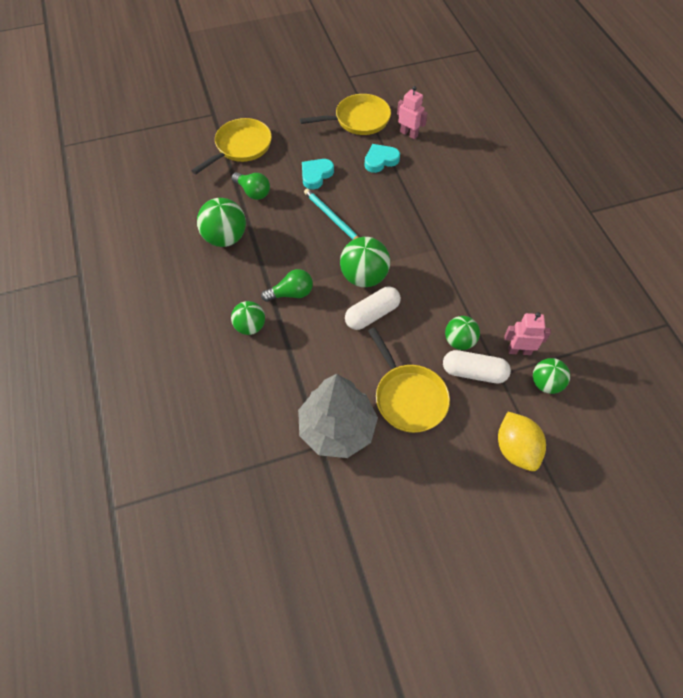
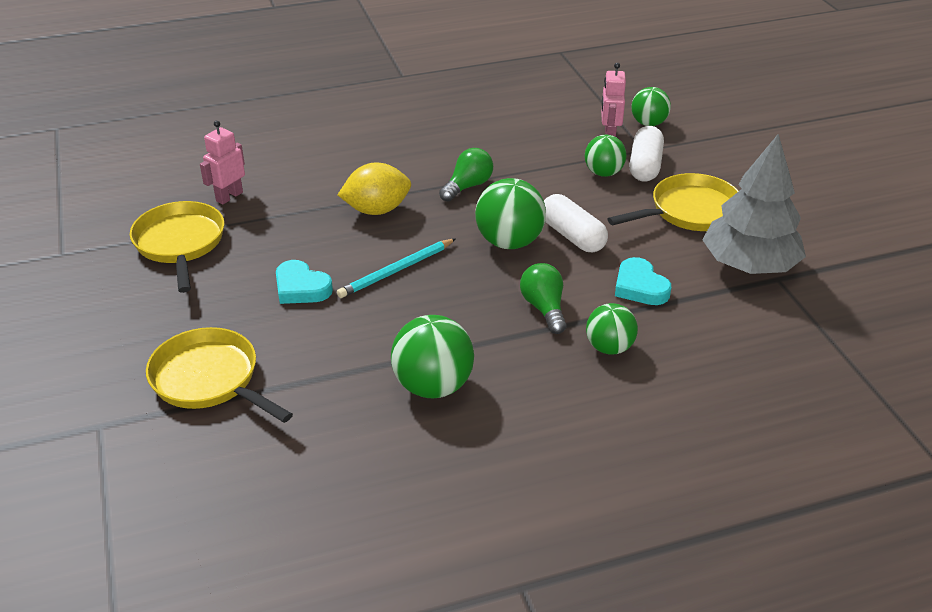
camera: 90 degrees left, 20 degrees down
green light bulb [231,172,270,200] -> green light bulb moved to [439,148,493,202]
turquoise heart [364,144,400,173] -> turquoise heart moved to [615,257,671,305]
yellow lemon [498,412,546,471] -> yellow lemon moved to [338,162,411,215]

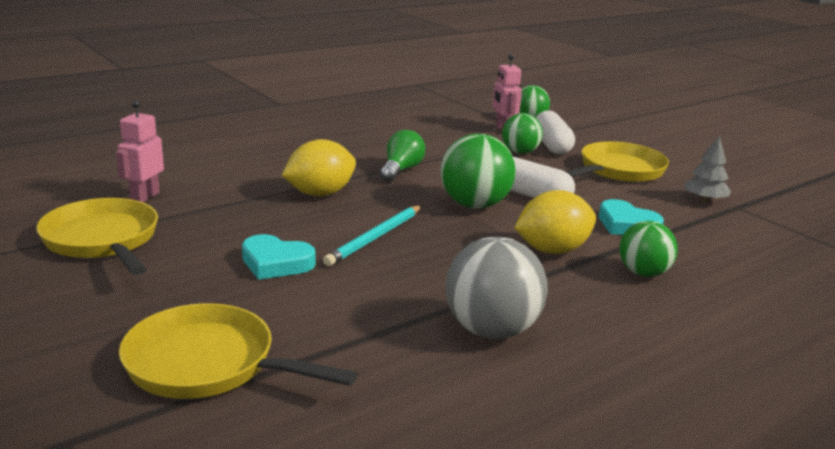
camera: 20 degrees left, 15 degrees down
green ball [391,315,474,398] -> grey ball [445,237,548,339]
green light bulb [520,263,566,334] -> yellow lemon [514,190,596,254]
grey tree [703,134,806,274] -> grey tree [684,135,731,202], size x0.47

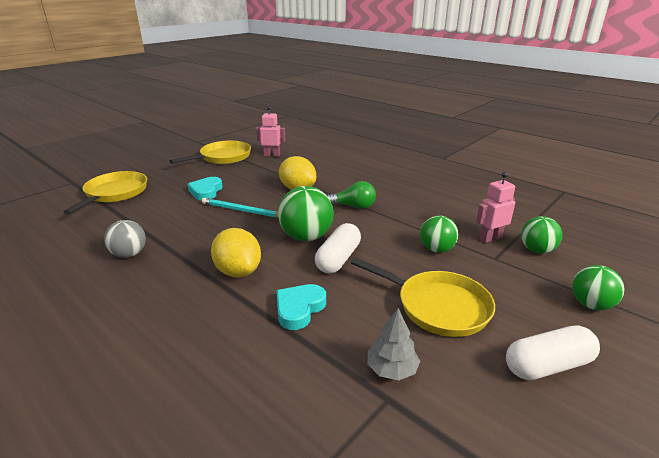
camera: 80 degrees right, 5 degrees up
grey ball [445,237,548,339] -> grey ball [104,220,146,258], size x0.65
white capsule [536,110,575,155] -> white capsule moved to [506,325,600,380]
green ball [619,221,677,277] -> green ball moved to [572,265,624,310]

